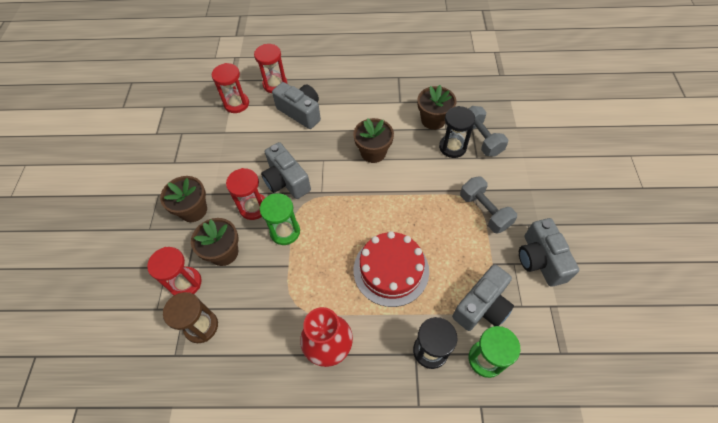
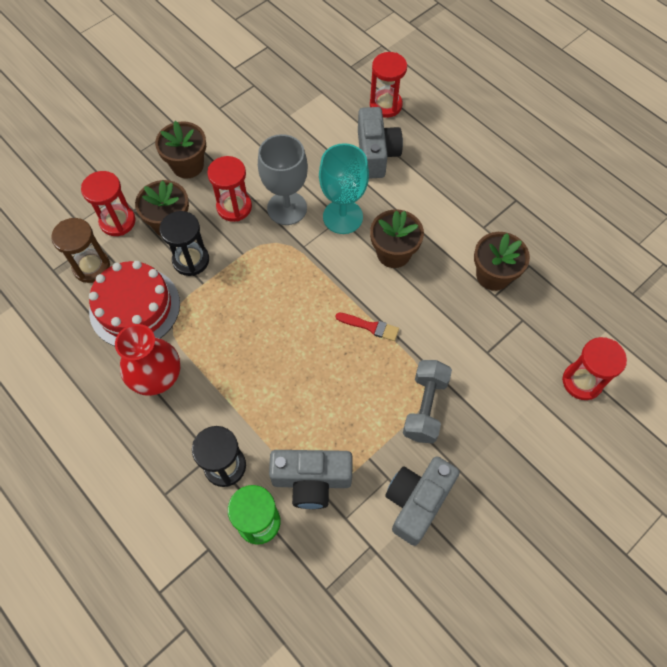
camera: 45 degrees right, 5 degrees up
red hourglass [212,63,249,113] -> red hourglass moved to [562,337,627,400]
green hourglass [260,193,300,245] -> none
grey camera [261,142,311,199] -> grey goblet [258,134,308,225]
red cake [354,231,429,307] -> red cake moved to [89,261,180,346]
black hourglass [439,106,475,158] -> black hourglass moved to [160,211,209,276]
grey dumbbell [469,106,508,156] -> none
none -> turquoise goblet [319,143,369,234]
none -> red brush [336,313,399,341]

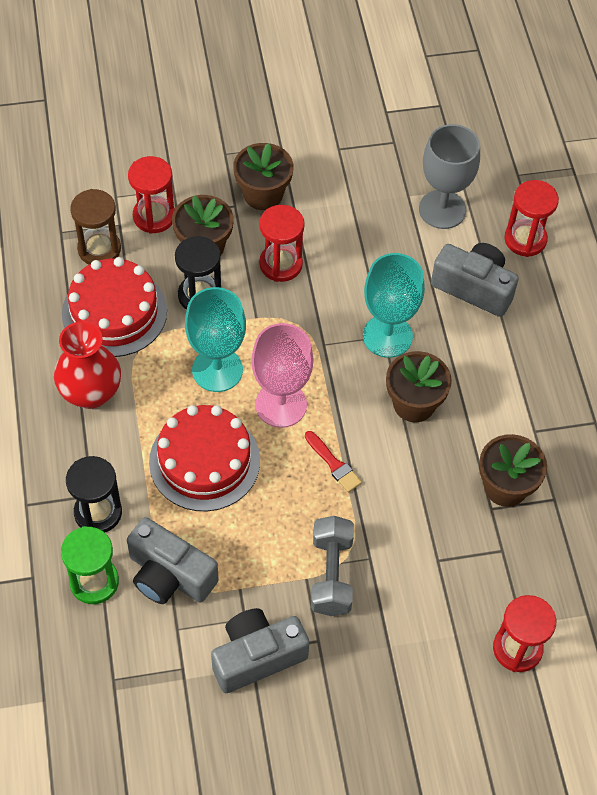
camera: 30 degrees right, 5 degrees down
grey goblet [258,134,308,225] -> grey goblet moved to [419,124,480,229]
grey camera [358,107,403,179] -> grey camera turned 90 degrees counterclockwise [431,243,519,317]
grey dumbbell [403,360,452,443] -> grey dumbbell turned 45 degrees counterclockwise [311,516,354,616]
none -> red cake [149,405,260,511]
none -> turquoise goblet [185,287,246,392]
none -> pink goblet [251,323,313,428]

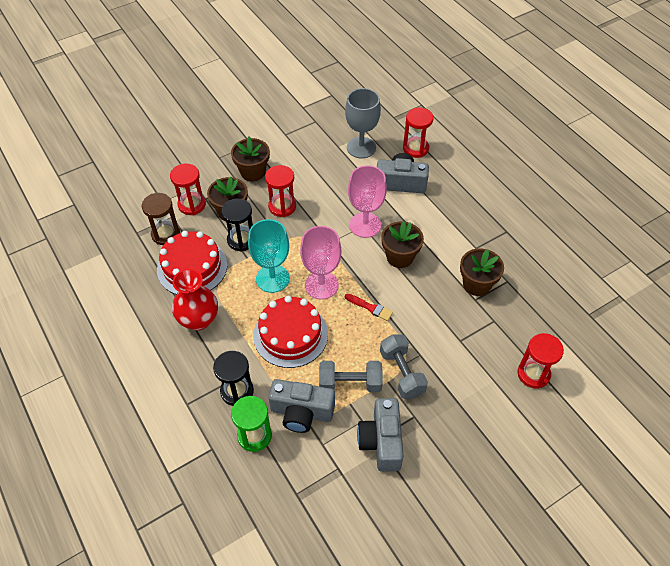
camera: 20 degrees left, 5 degrees down
grey camera [211,608,309,693] -> grey camera turned 45 degrees counterclockwise [357,398,404,472]
turquoise goblet [363,253,425,358] -> pink goblet [348,165,387,238]
none -> grey dumbbell [319,361,383,392]

